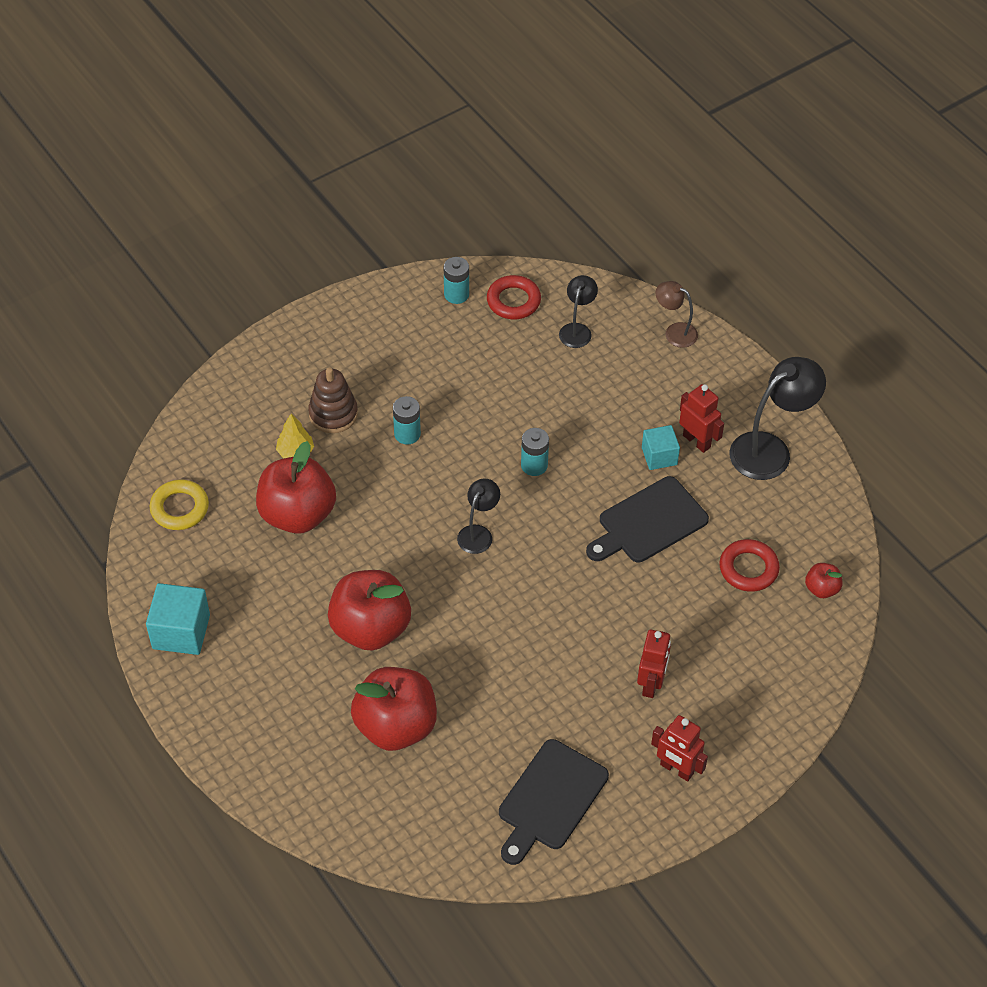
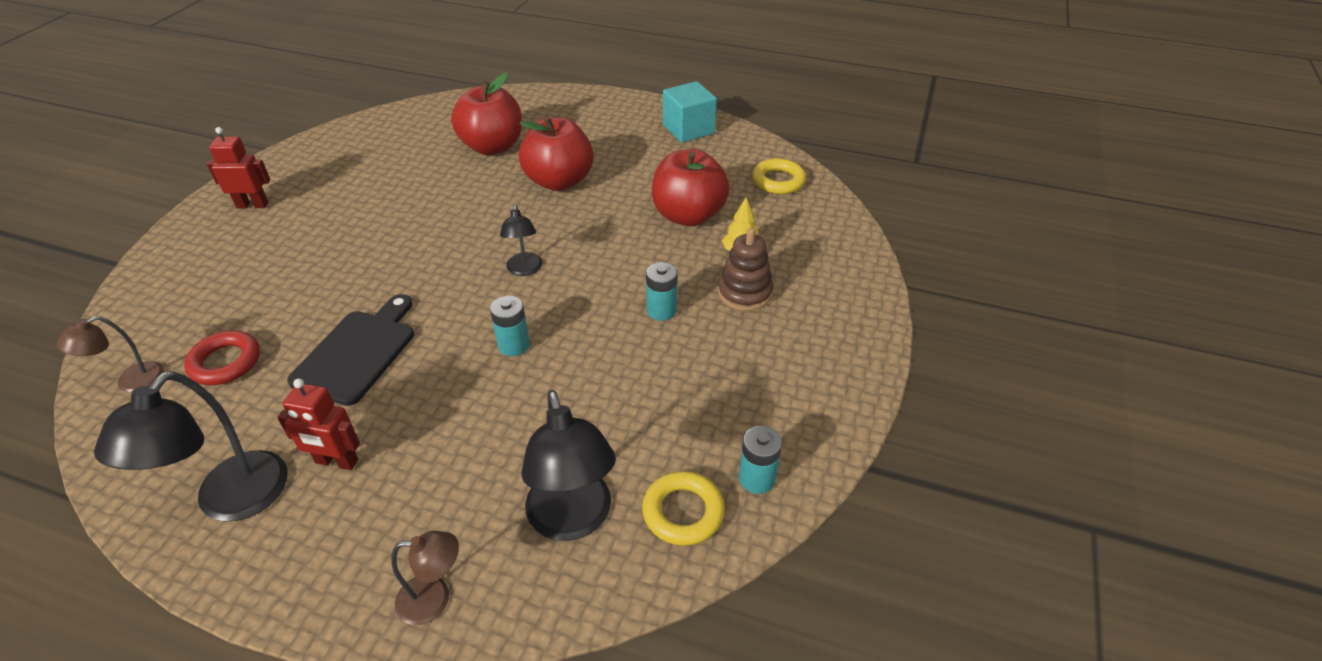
camera: 145 degrees right, 10 degrees down
red ring [487,275,541,319] -> yellow ring [642,471,725,546]
black cutting board [499,739,609,865] -> none
black lamp [559,275,598,348] -> black lamp [522,390,616,541], size x1.77
red robot [637,629,671,698] -> none
turquoise cube [642,425,680,470] -> none
red apple [805,563,842,598] -> brown lamp [57,316,164,393]

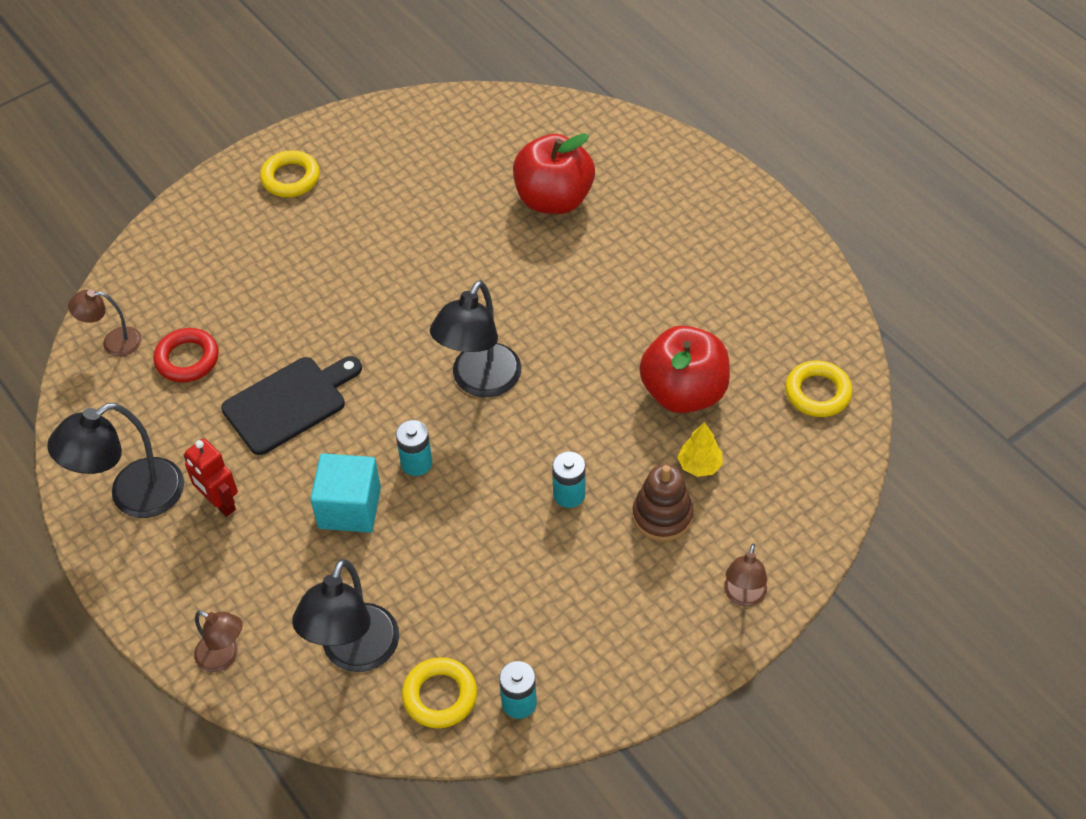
camera: 35 degrees right, 10 degrees up
red robot [207,127,270,208] -> yellow ring [260,150,320,197]
black lamp [500,205,543,276] -> black lamp [430,280,521,397], size x1.77
red apple [519,116,594,191] -> none
turquoise cube [663,81,717,143] -> turquoise cube moved to [310,453,381,533]
none -> brown lamp [724,544,767,607]

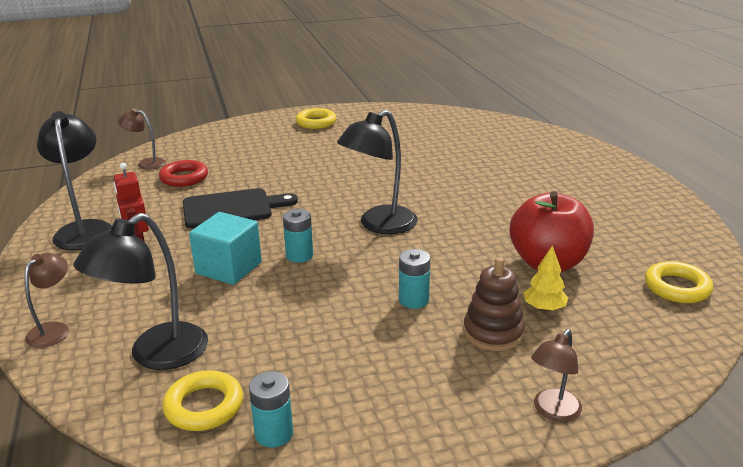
camera: 20 degrees right, 25 degrees down
black lamp [47,403,184,518] -> black lamp turned 90 degrees clockwise [37,111,112,251]
brown lamp [194,611,243,672] -> brown lamp turned 120 degrees counterclockwise [25,253,69,348]
red apple [513,133,595,214] -> none

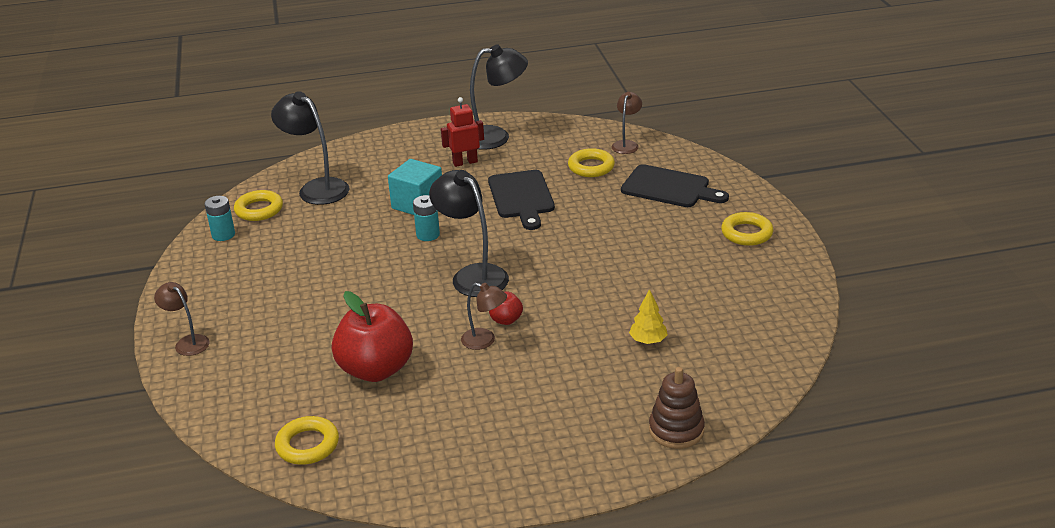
camera: 95 degrees right, 5 degrees up
brown lamp [25,253,69,348] -> brown lamp moved to [461,283,507,350]
red ring [159,160,208,187] -> yellow ring [568,148,615,177]
turquoise battery [399,249,430,309] -> none
brown stacking toy [463,257,525,351] -> brown stacking toy moved to [649,367,705,449]
yellow tree [524,245,568,311] -> yellow tree moved to [629,289,668,344]
none -> red apple [489,291,523,325]
none -> black cutting board [621,164,729,207]

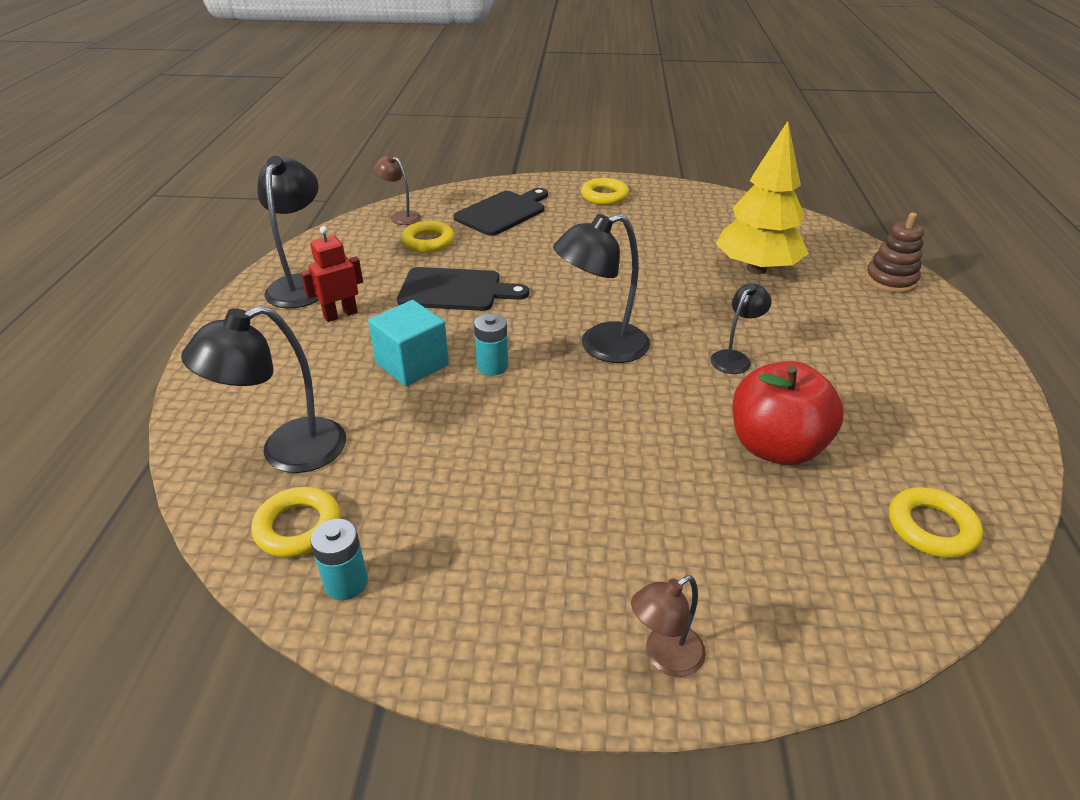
camera: 75 degrees left, 5 degrees up
red robot [441,97,484,167] -> red robot turned 60 degrees clockwise [301,226,363,322]
brown lamp [461,283,507,350] -> black lamp [710,283,772,374]
red apple [489,291,523,325] -> none
yellow tree [629,289,668,344] -> yellow tree [716,121,809,274], size x2.37

